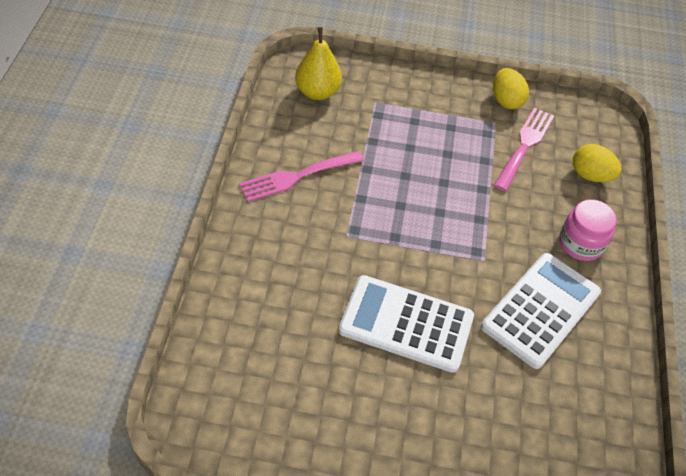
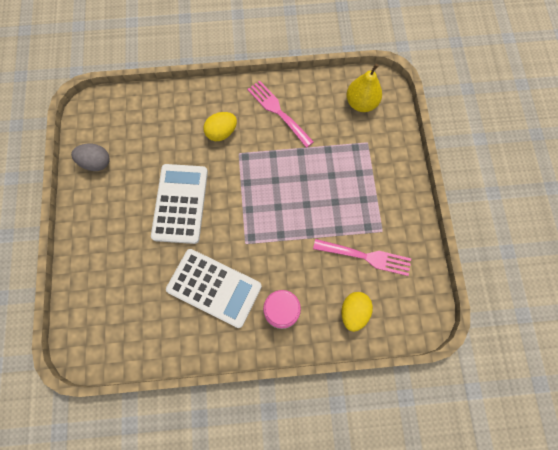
camera: 80 degrees right, 20 degrees up
yellow egg [493,68,529,109] -> yellow egg moved to [203,112,237,141]
none -> grey egg [71,144,110,171]

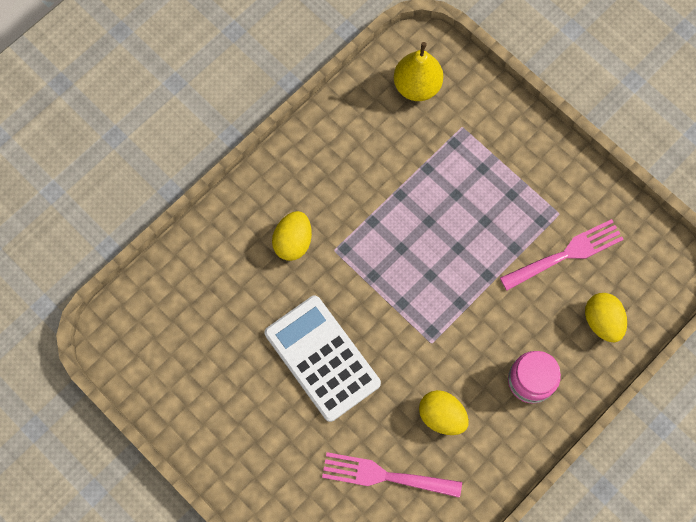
camera: 40 degrees left, 0 degrees up
grey egg [71,144,110,171] -> none
white calculator [166,249,262,328] -> yellow egg [419,390,469,435]
pink fork [247,80,314,148] -> pink fork moved to [322,452,462,498]

